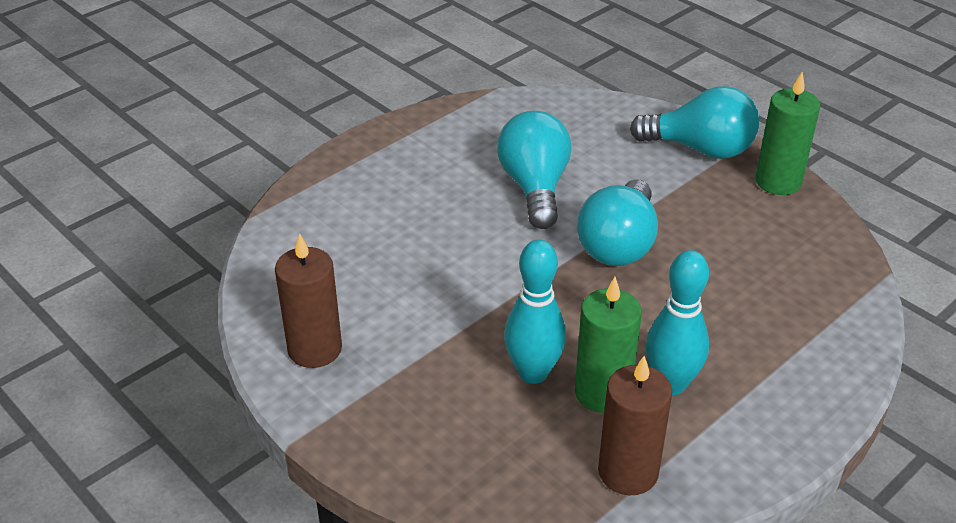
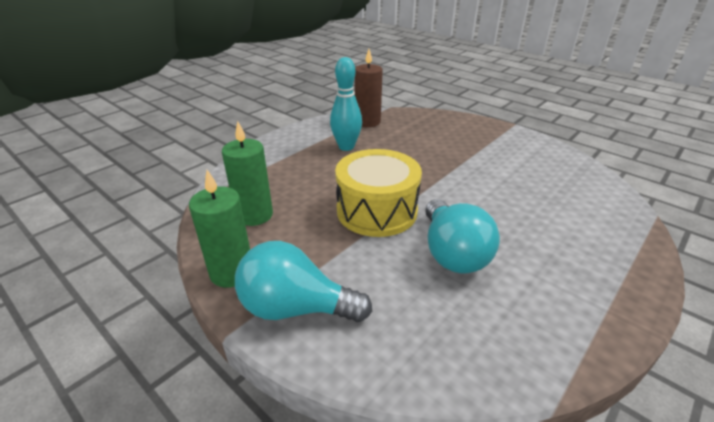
camera: 175 degrees right, 5 degrees down
brown candle [275,233,342,368] -> none
turquoise bowling pin [504,239,566,384] -> none
green candle [575,277,642,413] -> green candle moved to [222,121,273,226]
turquoise light bulb [577,180,658,266] -> yellow drum [335,149,422,237]

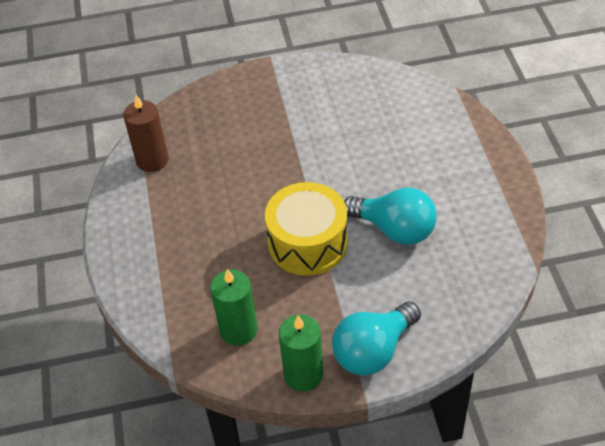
camera: 50 degrees left, 15 degrees up
turquoise bowling pin [330,57,362,151] -> none

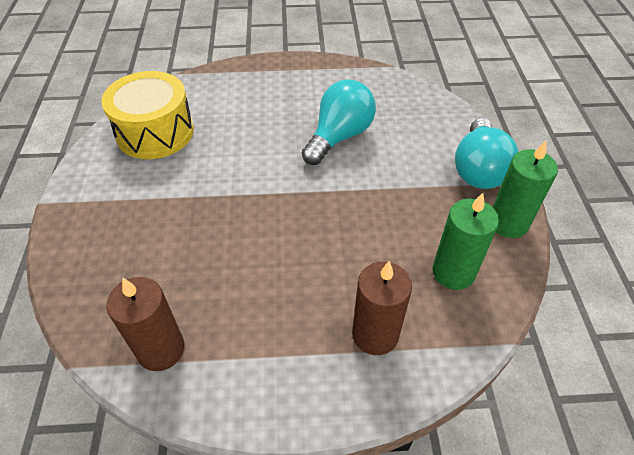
camera: 85 degrees left, 0 degrees up
yellow drum [265,182,348,276] -> yellow drum moved to [101,71,194,159]
turquoise light bulb [332,301,421,376] -> turquoise light bulb turned 45 degrees clockwise [455,118,518,189]
none -> brown candle [352,261,412,355]

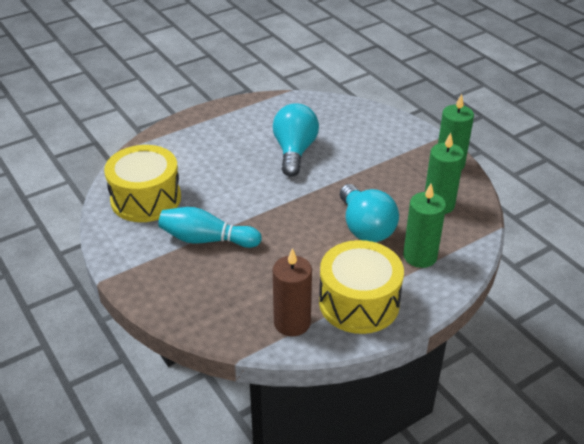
camera: 30 degrees left, 10 degrees down
brown candle [352,261,412,355] -> green candle [403,184,446,268]
turquoise light bulb [455,118,518,189] -> turquoise light bulb moved to [340,184,399,242]
none -> turquoise bowling pin [158,207,262,248]
none -> yellow drum [319,240,404,334]

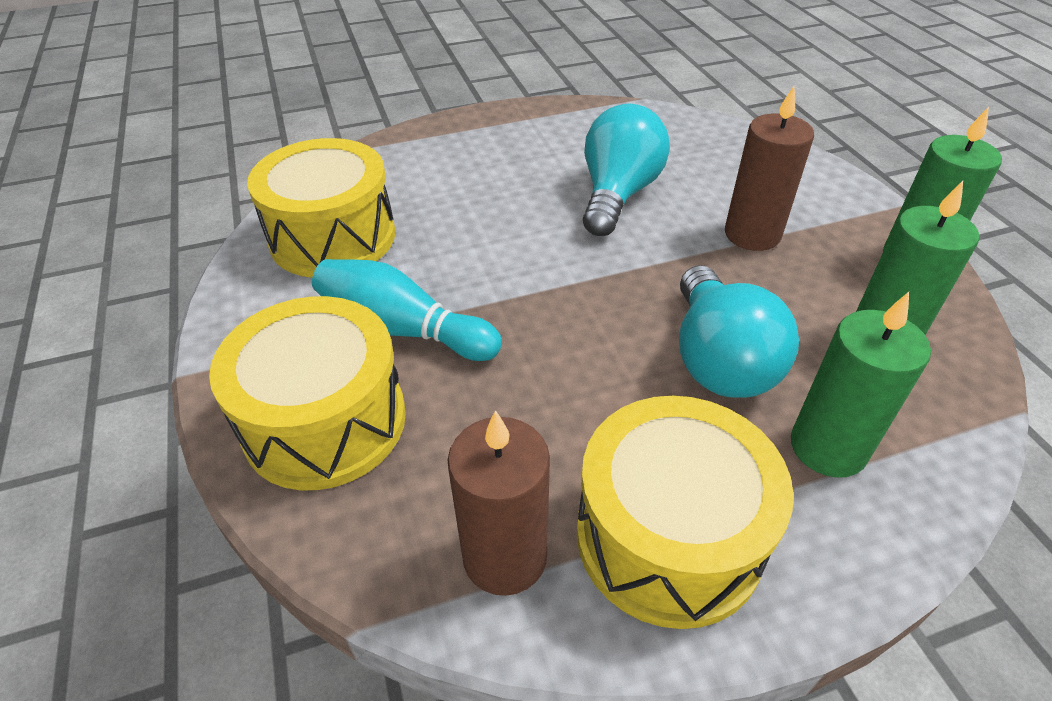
camera: 15 degrees right, 5 degrees up
none -> yellow drum [209,296,406,490]
none -> brown candle [725,86,814,251]

